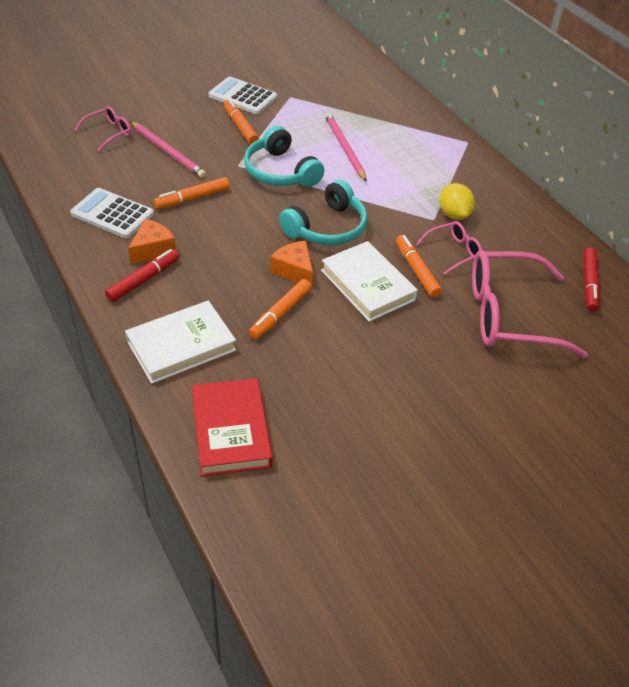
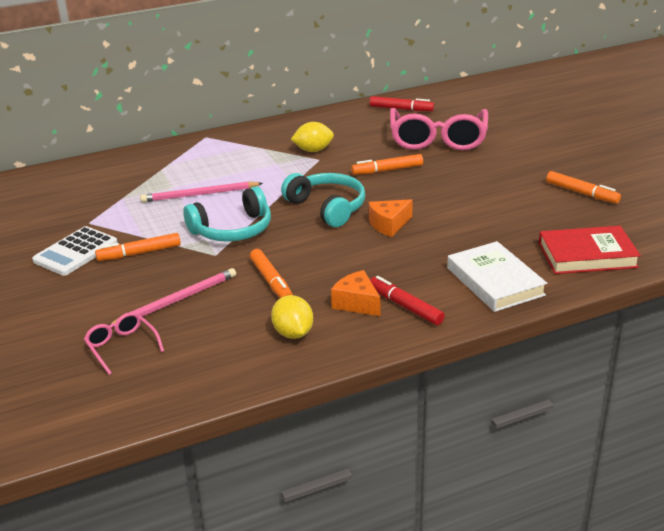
camera: 80 degrees left, 15 degrees down
white calculator [70,188,154,238] -> yellow lemon [271,295,313,339]
orange marker [249,279,312,339] -> orange marker moved to [546,171,621,204]
white book [321,241,418,322] -> none
pink glasses [417,221,482,275] -> none

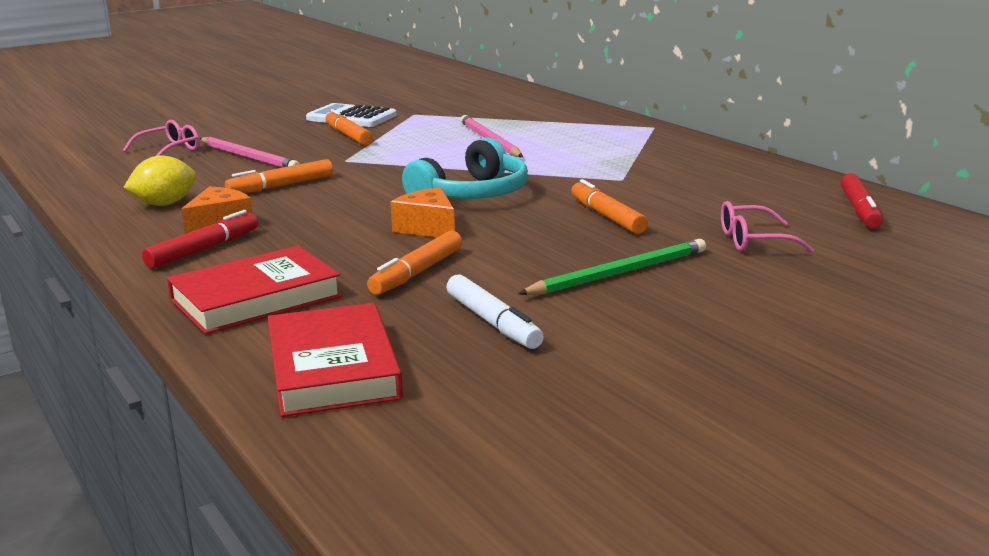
camera: 80 degrees right, 10 degrees down
turquoise headphones [183,186,271,242] -> none
yellow lemon [291,122,334,152] -> none
pink glasses [390,108,488,151] -> pink glasses [721,201,814,253], size x0.48
white book [447,241,547,312] -> red book [167,246,342,334]
orange marker [546,171,621,204] -> orange marker moved to [367,231,462,295]
none -> white marker [446,275,544,349]
none -> green pencil [518,239,706,295]

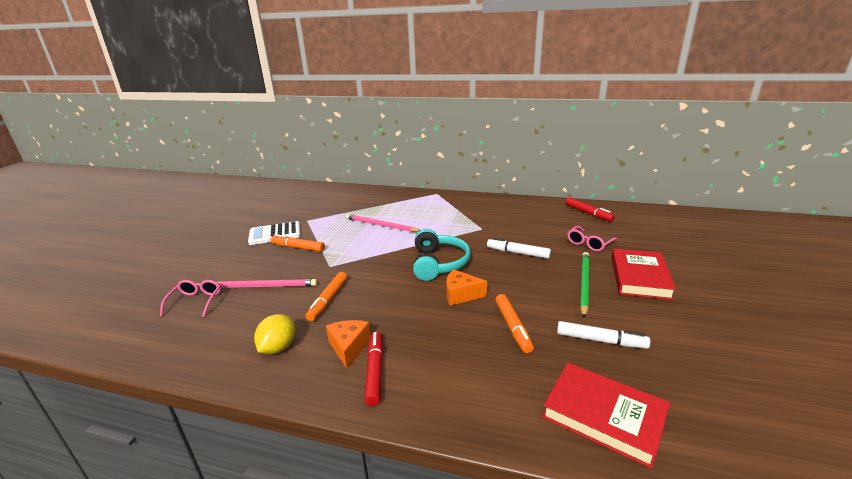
camera: 40 degrees left, 5 degrees up
red book [167,246,342,334] -> red book moved to [611,248,676,300]
orange marker [571,179,648,234] -> white marker [487,238,551,259]

